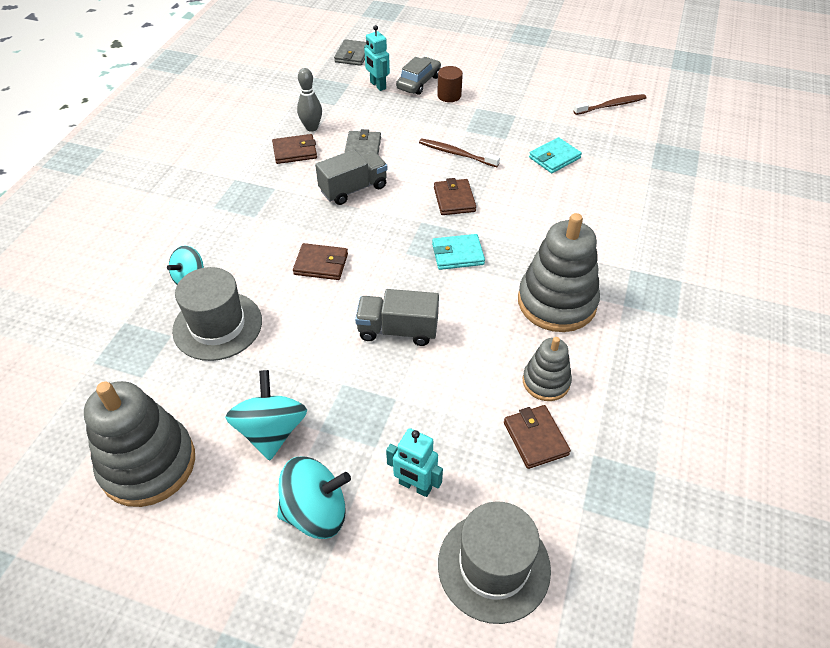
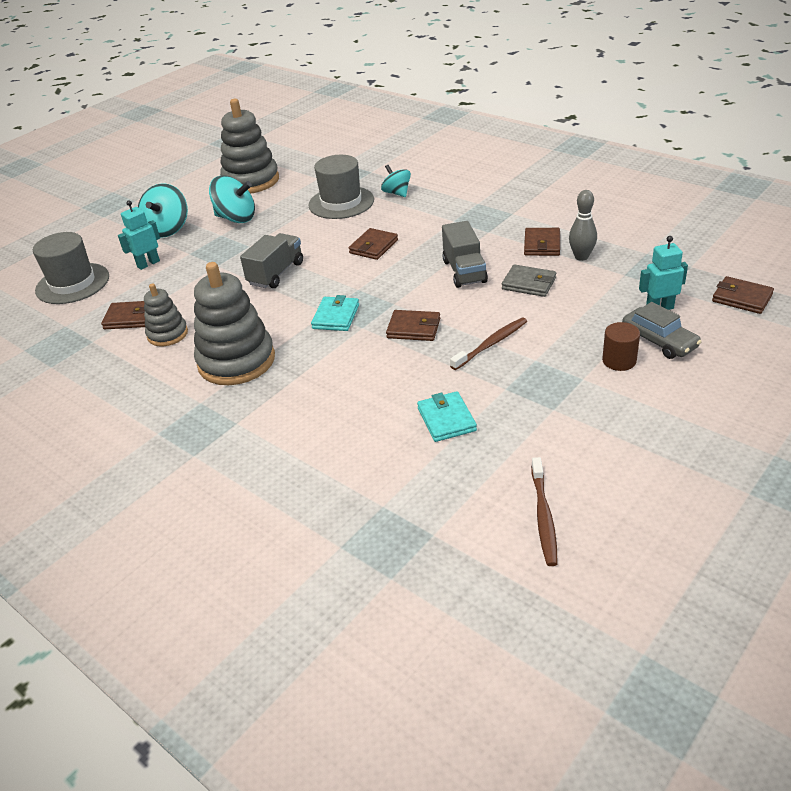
camera: 115 degrees right, 10 degrees down
grey wallet [334,39,366,66] -> brown wallet [712,276,774,314]

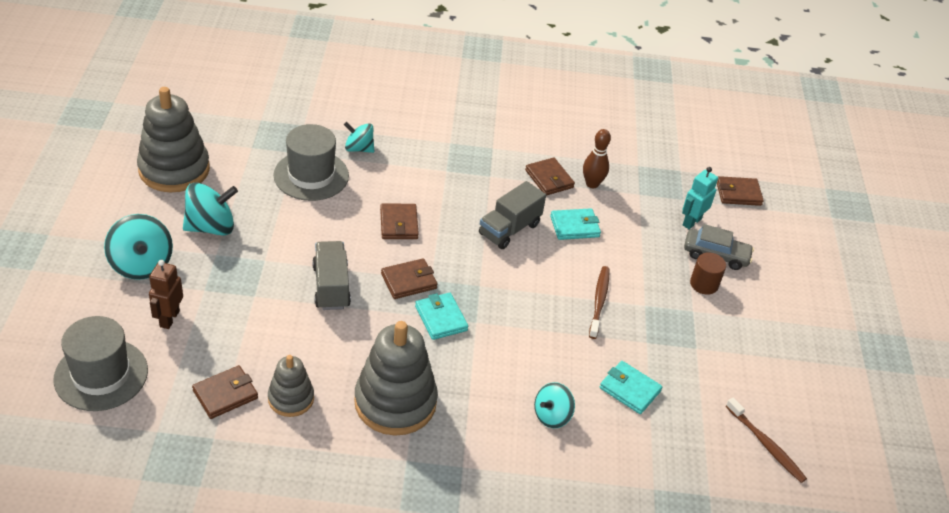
camera: 45 degrees left, 5 degrees up
turquoise robot [118,200,160,270] -> brown robot [149,260,183,329]
brown wallet [386,310,440,341] -> brown wallet moved to [381,258,438,299]
grey truck [442,221,488,288] -> grey truck turned 90 degrees clockwise [479,181,546,249]
grey wallet [502,264,556,297] -> turquoise wallet [550,208,601,240]
grey bowling pin [569,190,597,261] -> brown bowling pin [583,129,611,188]
none -> turquoise spinning top [534,382,575,428]

